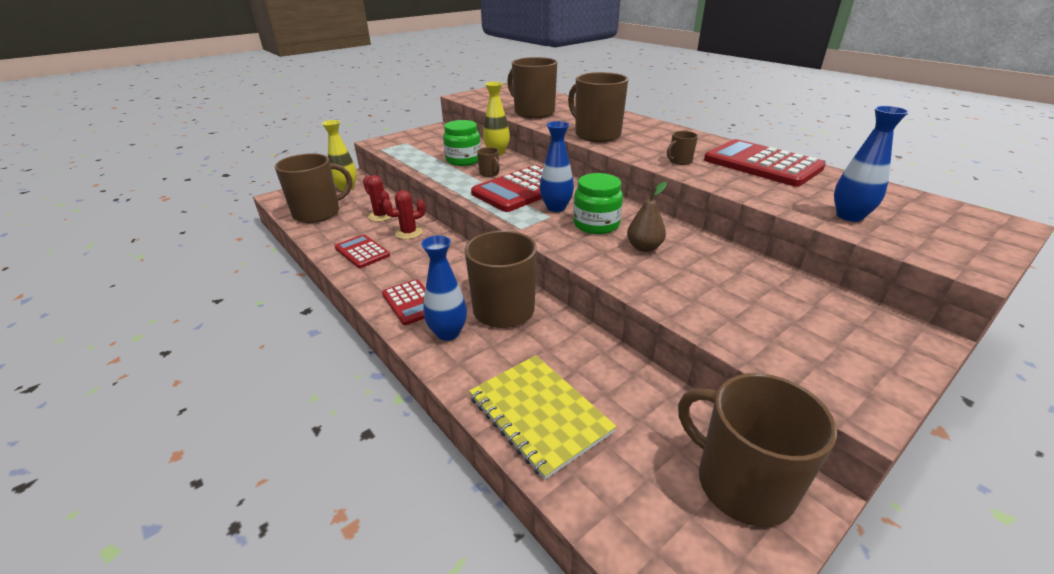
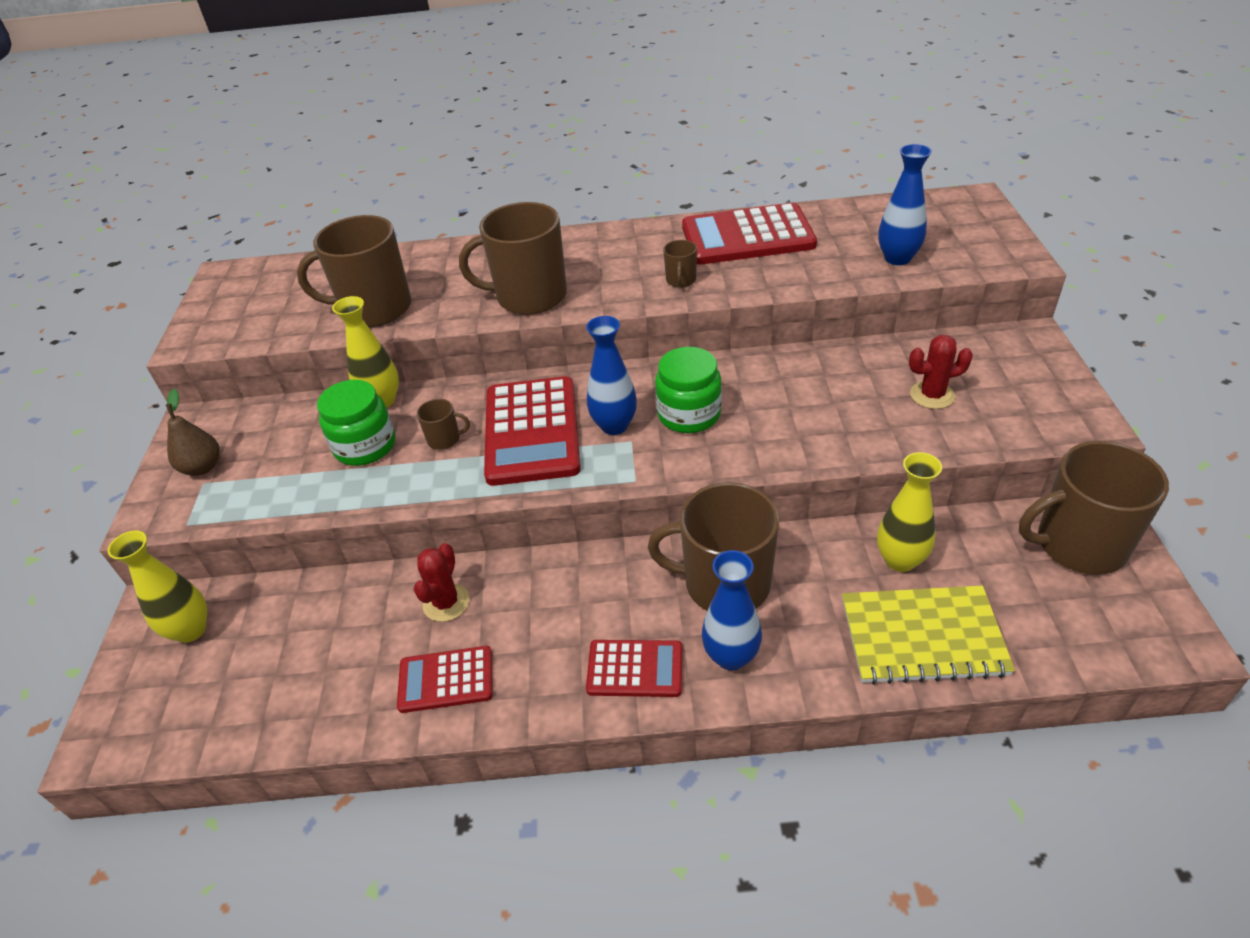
camera: 50 degrees left, 10 degrees up
brown mug [275,153,352,223] -> none
red cactus [363,175,392,222] -> red cactus moved to [909,335,973,409]
brown pear [627,182,667,252] -> brown pear moved to [166,389,220,476]
none -> yellow vase [877,452,942,572]

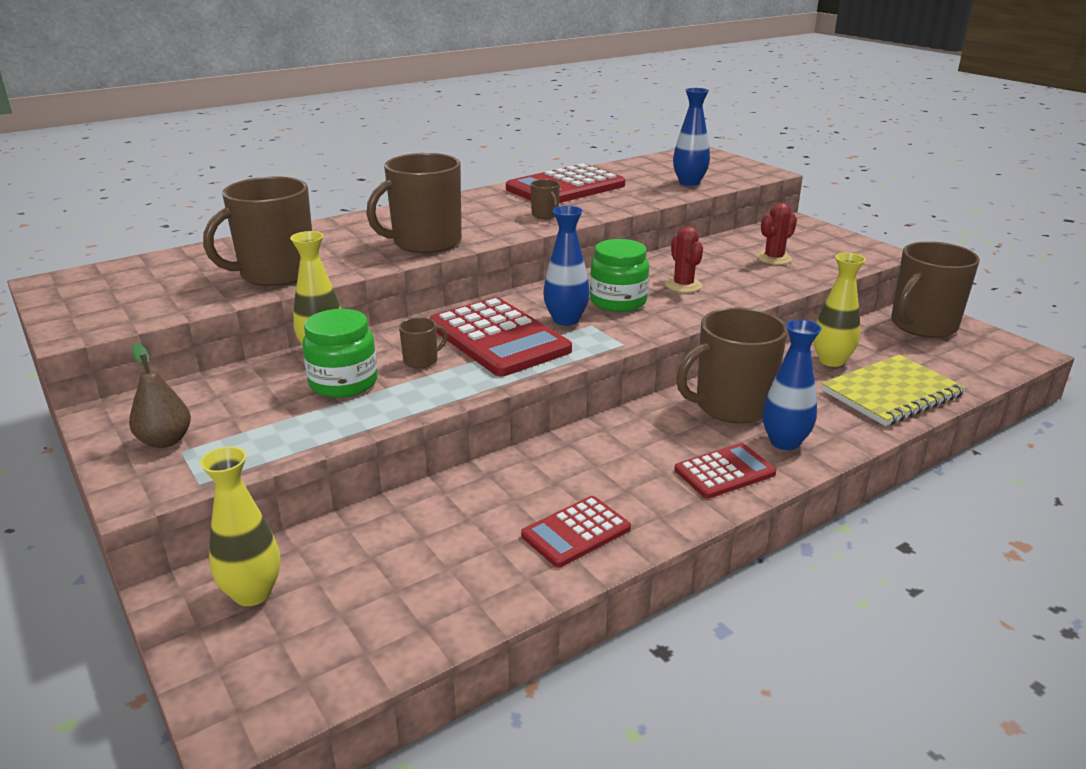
camera: 35 degrees left, 15 degrees down
red cactus [414,543,469,622] -> red cactus moved to [665,226,703,293]

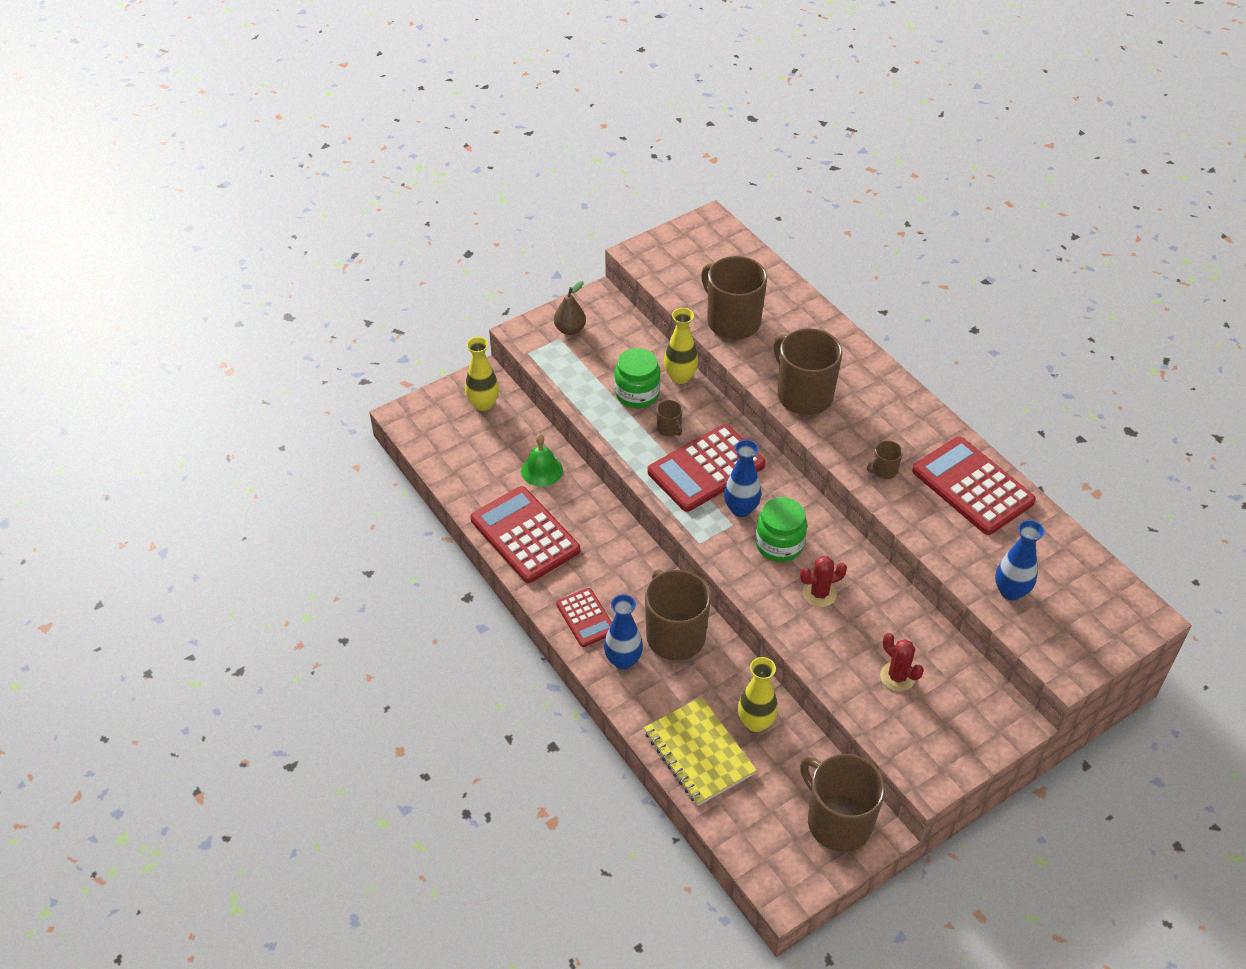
camera: 90 degrees right, 20 degrees up
red calculator [521,496,631,567] -> red calculator [471,486,580,583], size x1.78
none -> green bell [521,434,563,487]

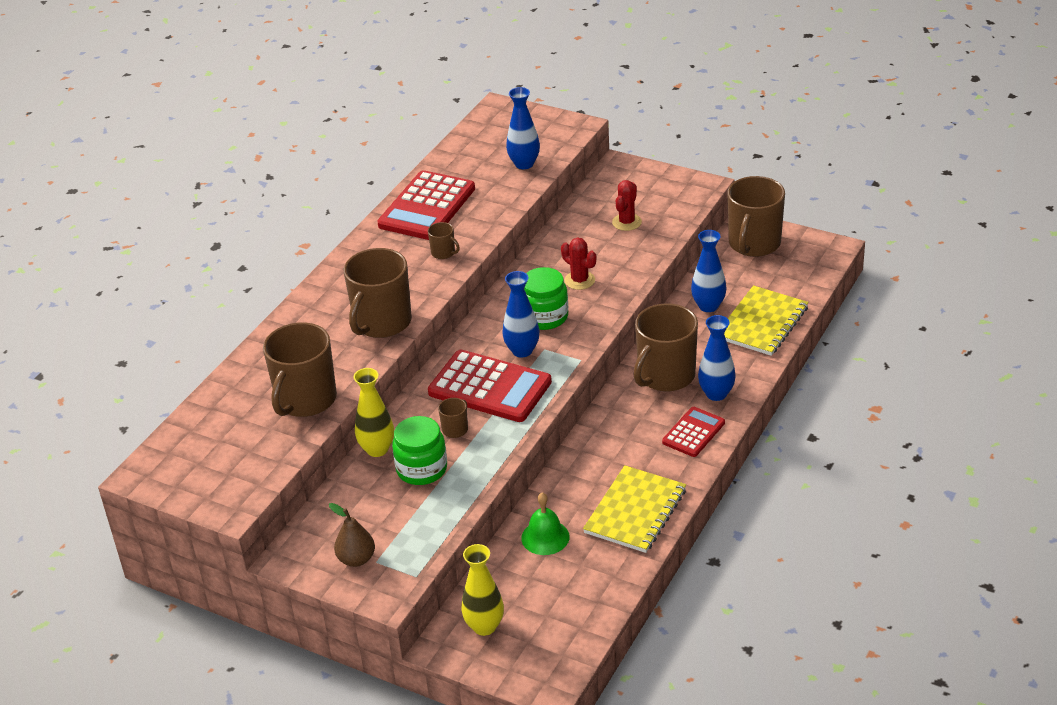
camera: 115 degrees left, 10 degrees down
red calculator [471,486,580,583] -> yellow notebook [583,465,686,553]
yellow vase [738,657,778,732] -> blue vase [691,230,726,312]

